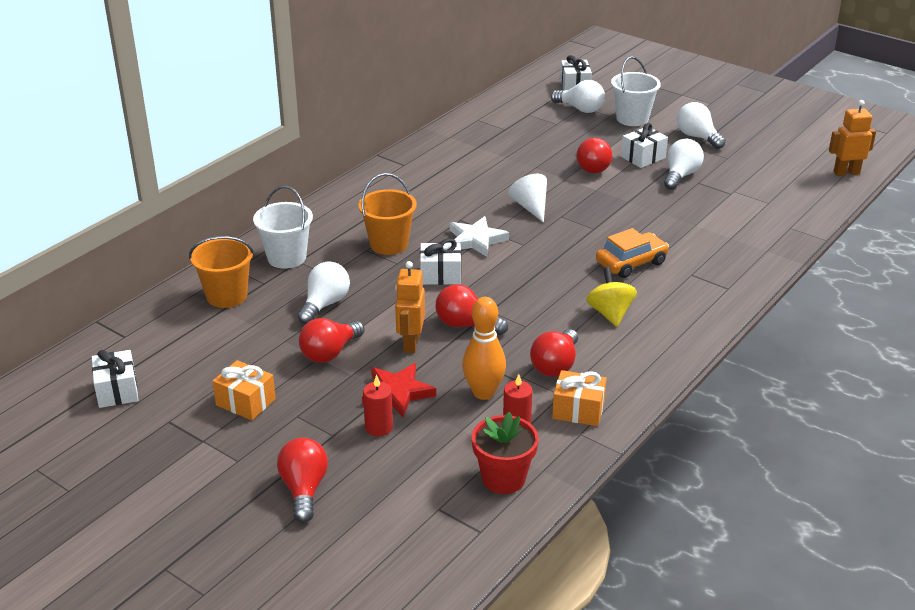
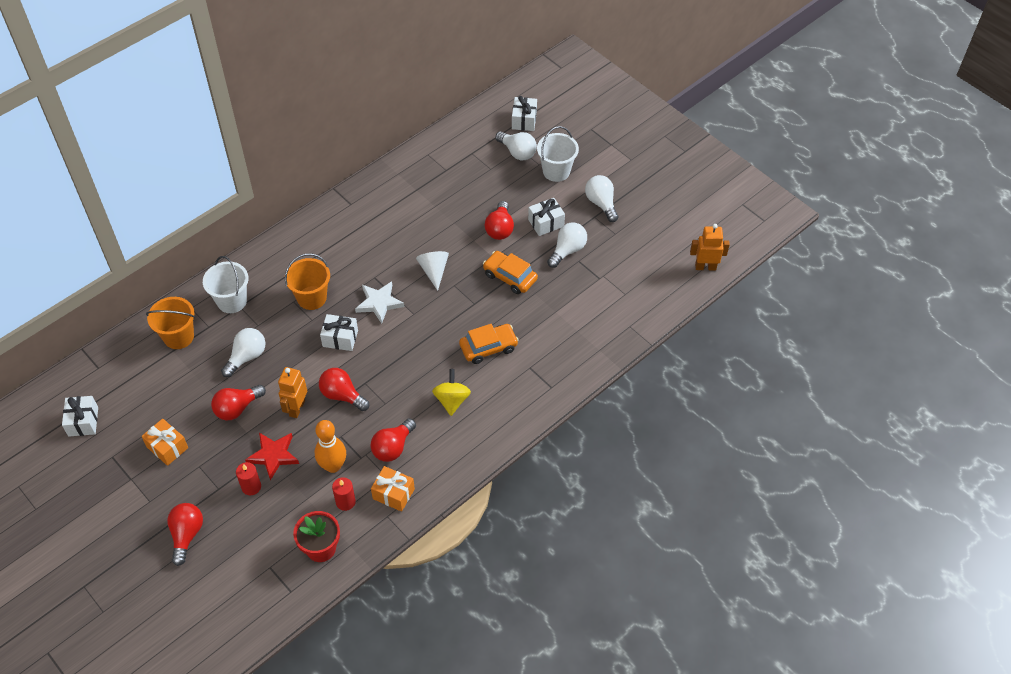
camera: 10 degrees right, 20 degrees up
none -> orange car [483,251,538,294]

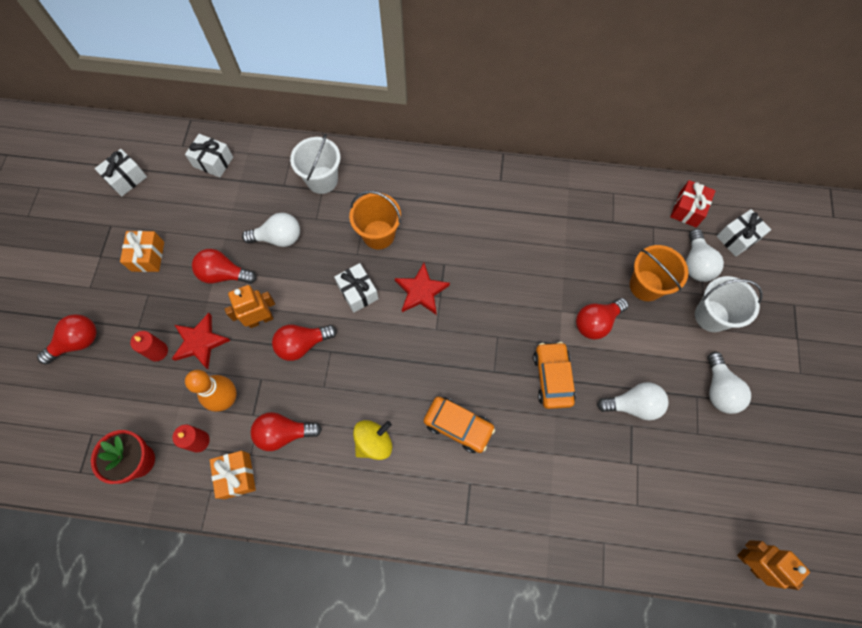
camera: 50 degrees right, 15 degrees up
orange bucket [146,297,195,349] -> orange bucket moved to [630,245,688,301]
red light bulb [319,368,369,411] -> red light bulb turned 105 degrees counterclockwise [272,324,337,361]
white star [355,281,404,324] -> red star [395,263,450,315]
white cone [416,251,449,291] -> none
white gift [528,198,565,236] -> white gift moved to [185,134,233,177]
white light bulb [585,175,618,222] -> white light bulb turned 150 degrees clockwise [708,352,751,414]
none -> red gift [670,180,715,227]

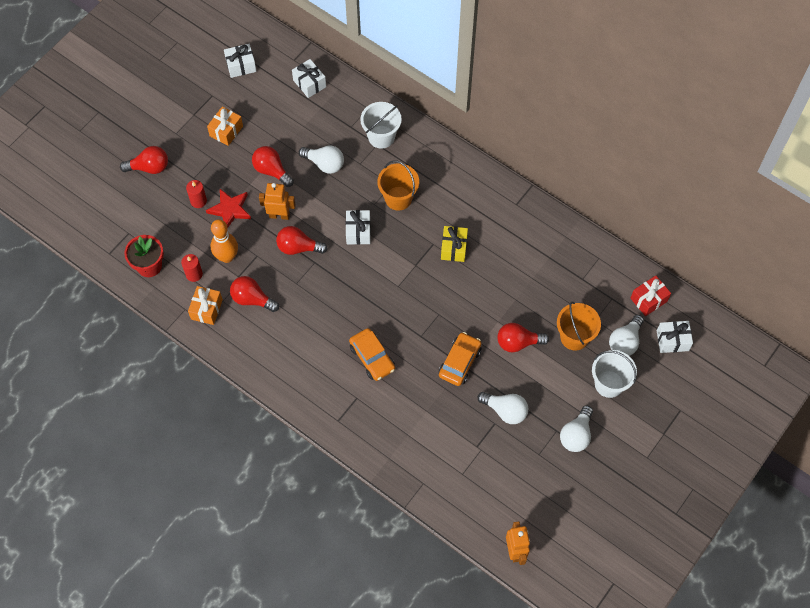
camera: 30 degrees right, 5 degrees down
yellow spinning top [353,420,392,460] -> none
red star [395,263,450,315] -> none
none -> yellow gift [441,226,468,262]

